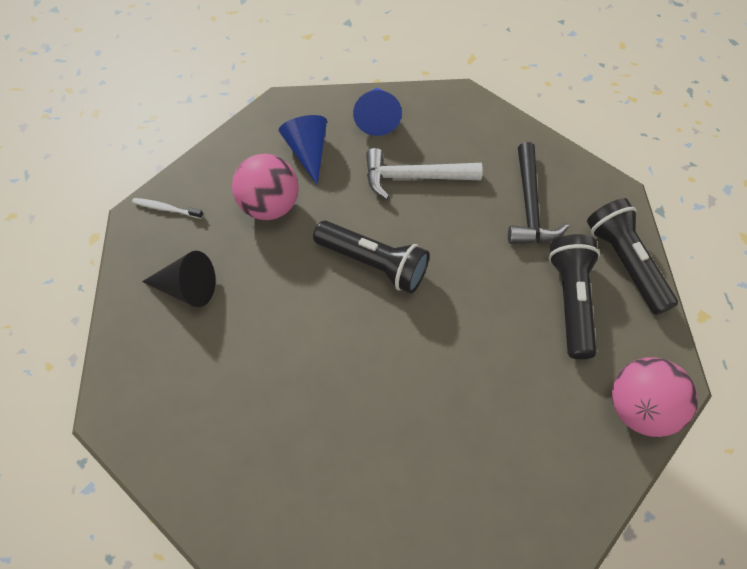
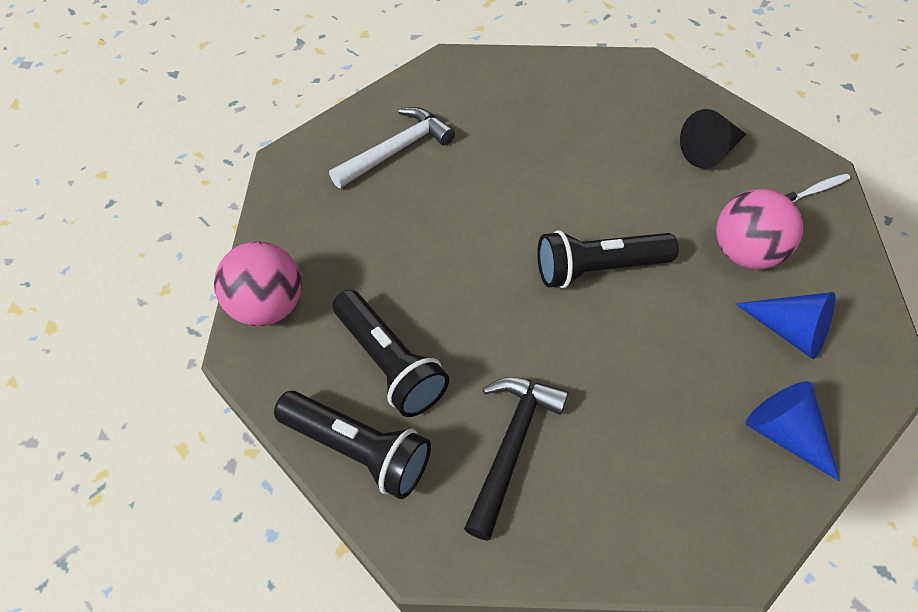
camera: 140 degrees right, 5 degrees down
white hammer [366,148,483,199] -> white hammer moved to [329,107,455,188]
black hammer [508,142,569,244] -> black hammer turned 60 degrees clockwise [464,377,568,541]

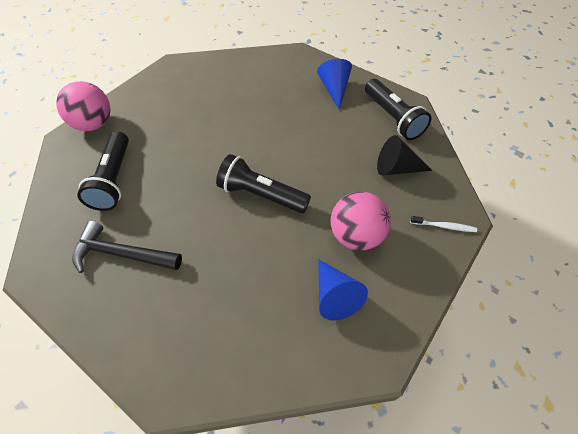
camera: 35 degrees right, 0 degrees up
black flashlight [274,391,431,499] -> black flashlight moved to [365,79,431,140]
white hammer [329,107,455,188] -> none
black hammer [464,377,568,541] -> black hammer turned 135 degrees counterclockwise [72,221,182,273]
blue cone [746,381,840,481] -> blue cone moved to [317,59,352,110]

